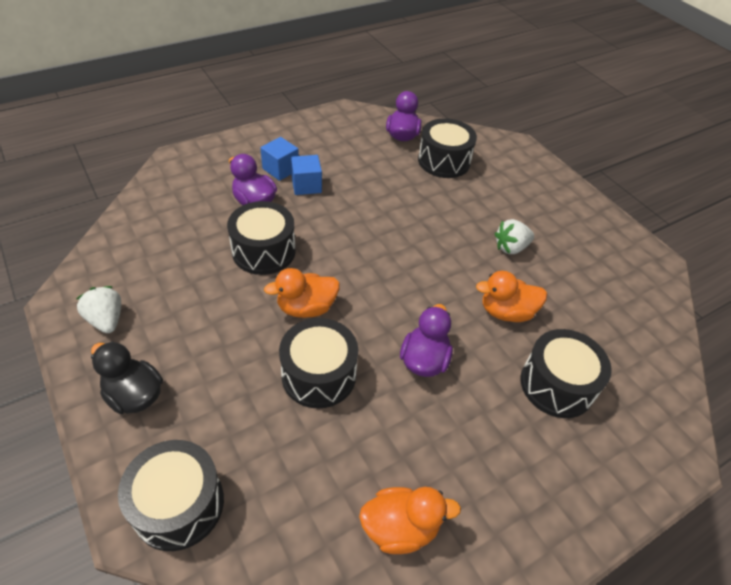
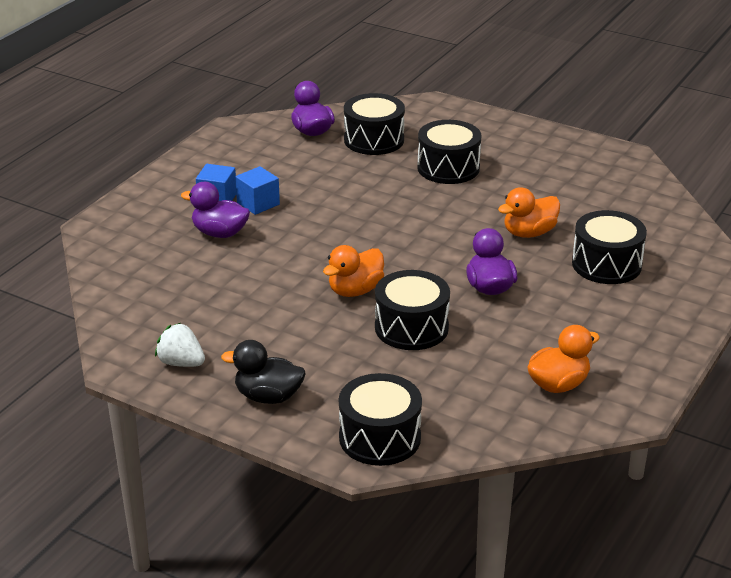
camera: 25 degrees left, 15 degrees down
black drum [227,201,296,275] -> black drum moved to [417,120,482,184]
white strawberry [495,219,534,254] -> none

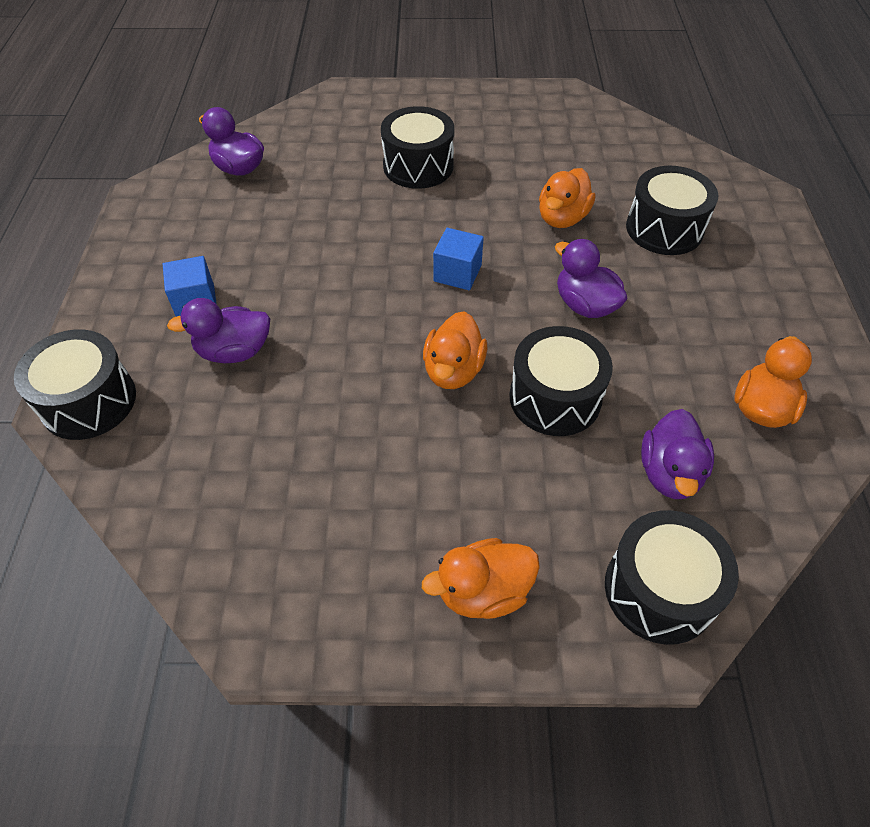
camera: 30 degrees left, 20 degrees up
white strawberry [155,323,205,367] -> none
black duck [221,340,305,404] -> orange duck [422,538,540,619]
blue cube [235,166,280,215] -> blue cube moved to [433,228,484,290]
black drum [344,93,405,155] -> black drum moved to [14,329,136,440]
none -> purple duck [641,409,714,499]

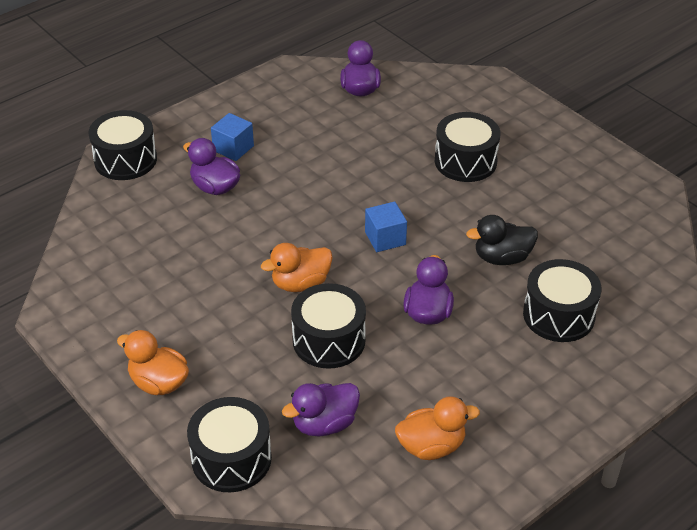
camera: 50 degrees right, 10 degrees down
orange duck [539,168,595,228] -> black duck [466,215,538,265]

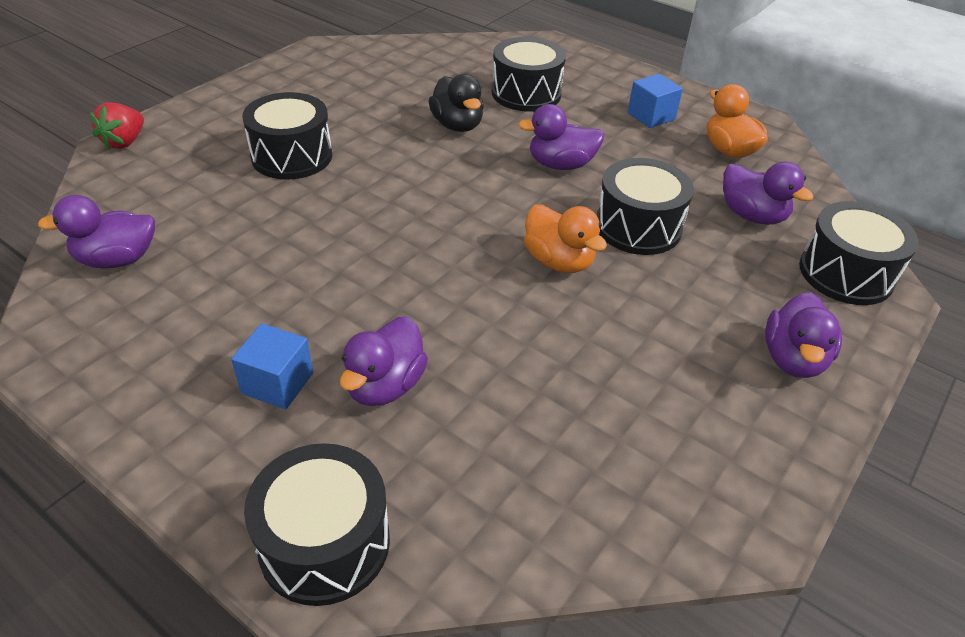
camera: 105 degrees left, 0 degrees up
orange duck [117,330,189,395] -> purple duck [765,292,842,378]
blue cube [365,201,407,252] -> blue cube moved to [628,74,683,128]
none -> red strawberry [90,102,144,150]

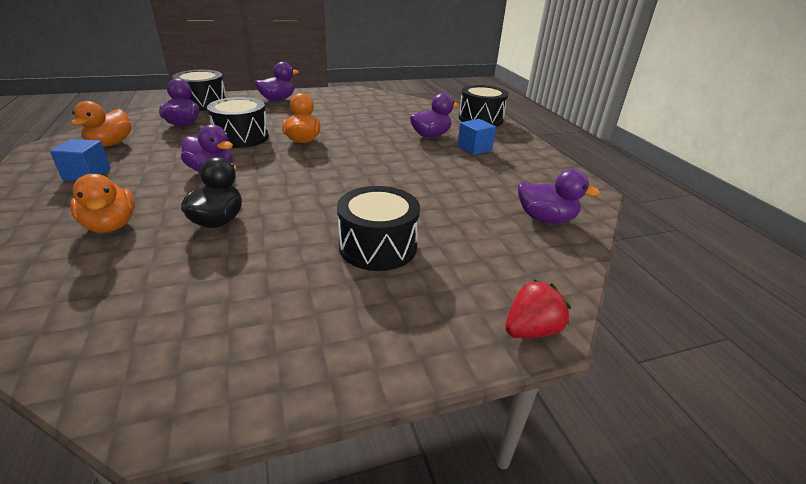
camera: 145 degrees left, 10 degrees down
black drum [492,37,566,112] -> orange duck [70,174,135,233]

